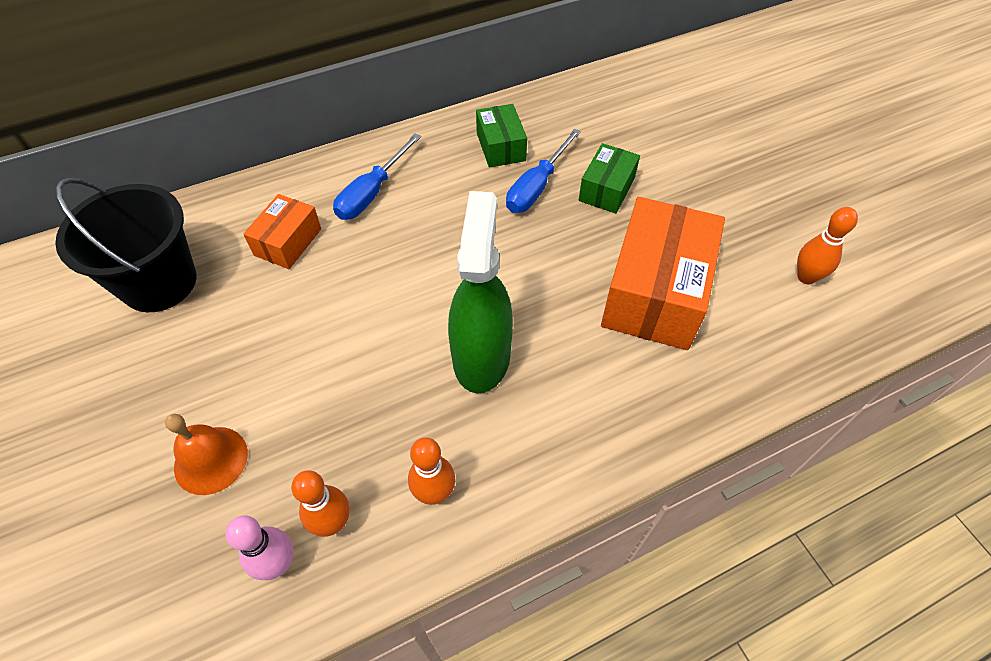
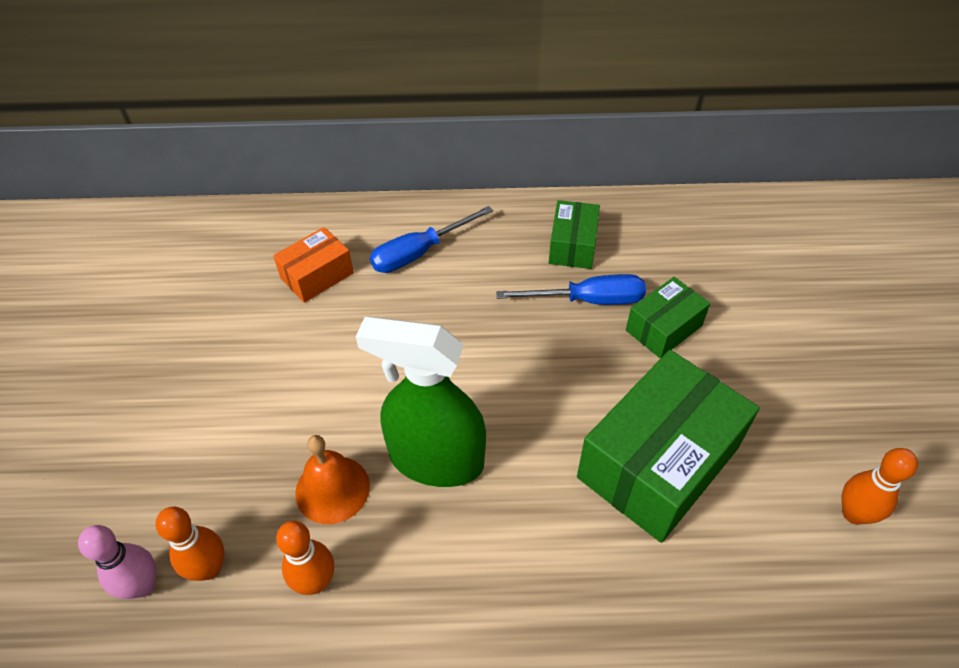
camera: 25 degrees right, 5 degrees down
black bucket [55,178,197,312] -> none
orange bell [165,414,248,495] -> orange bell moved to [295,435,370,524]
green spray bottle [448,191,513,393] -> green spray bottle turned 105 degrees counterclockwise [356,317,486,487]
blue screwdriver [506,129,581,213] -> blue screwdriver turned 150 degrees counterclockwise [496,274,646,305]
orange box [601,197,725,350] -> green box [577,350,760,543]

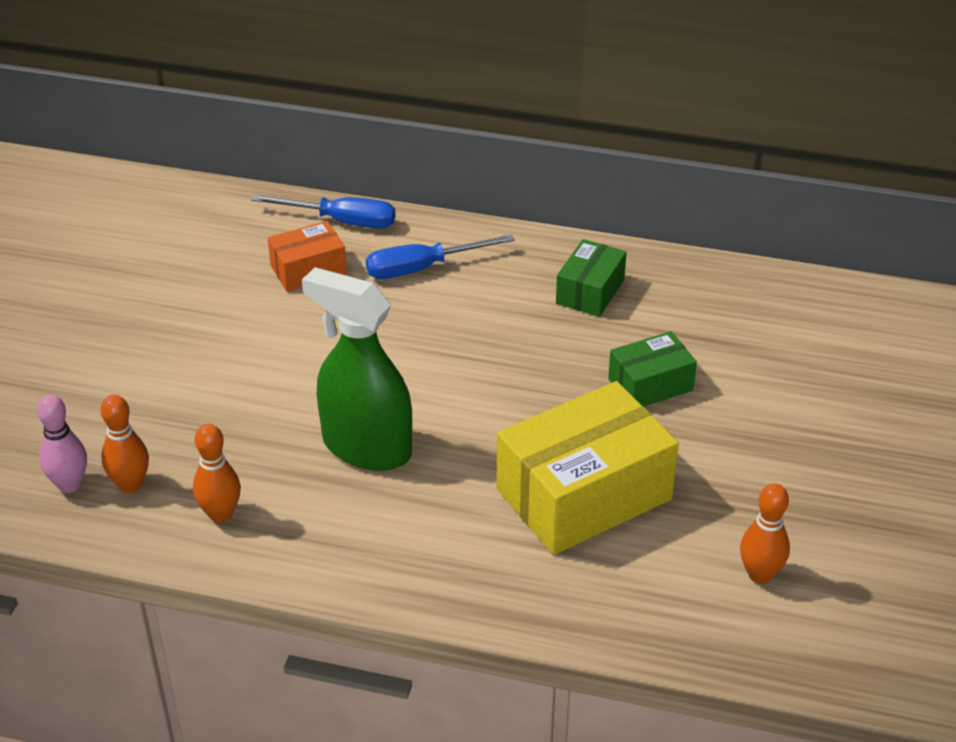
camera: 15 degrees right, 10 degrees down
orange bell [295,435,370,524] -> none
blue screwdriver [496,274,646,305] -> blue screwdriver moved to [251,195,395,229]
green box [577,350,760,543] -> yellow box [497,381,679,555]

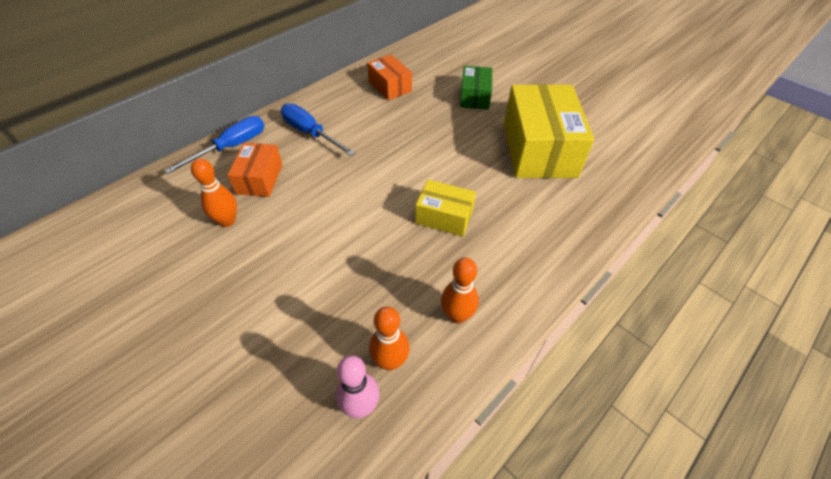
camera: 60 degrees left, 10 degrees up
green spray bottle [302,267,412,471] -> yellow box [415,180,476,236]
blue screwdriver [366,234,515,279] -> blue screwdriver turned 120 degrees clockwise [281,103,355,156]
green box [556,239,627,317] -> orange box [367,55,412,100]
orange bowling pin [740,484,790,584] -> orange bowling pin moved to [191,158,237,227]

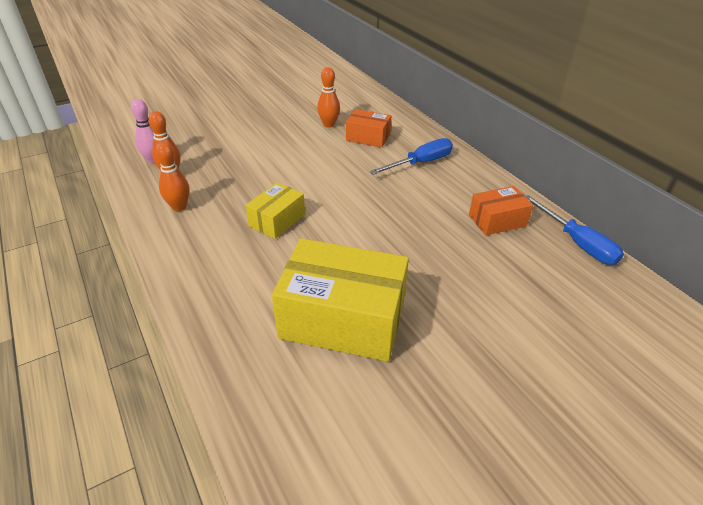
camera: 105 degrees right, 10 degrees down
blue screwdriver [164,116,264,174] -> blue screwdriver moved to [525,195,624,265]
green box [460,66,492,110] -> none

